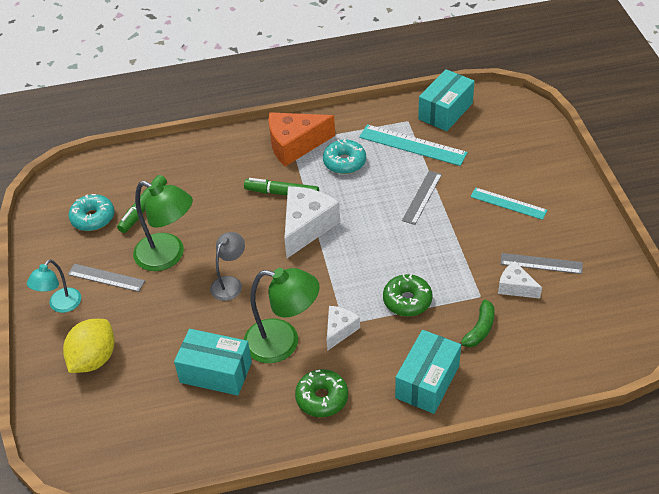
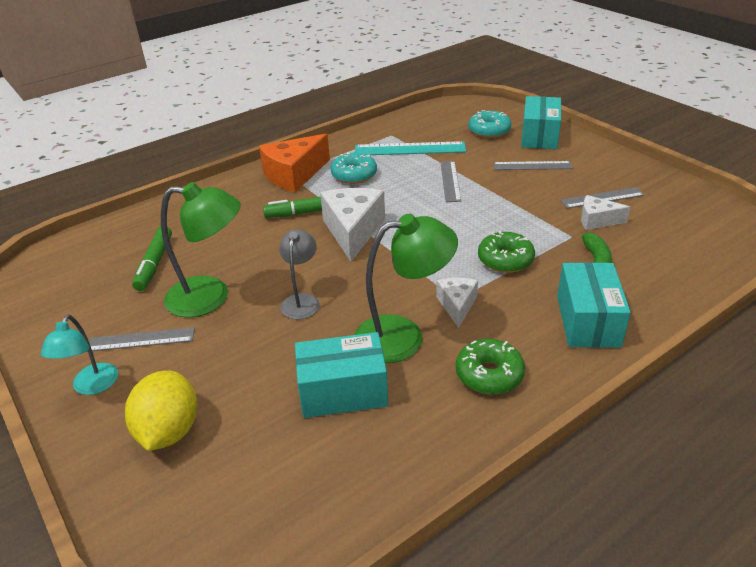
camera: 25 degrees left, 10 degrees down
turquoise donut [68,194,115,231] -> turquoise donut moved to [469,110,512,138]
turquoise box [418,69,475,131] -> turquoise box moved to [521,96,561,149]
turquoise ruler [470,187,547,220] -> grey ruler [493,161,573,170]

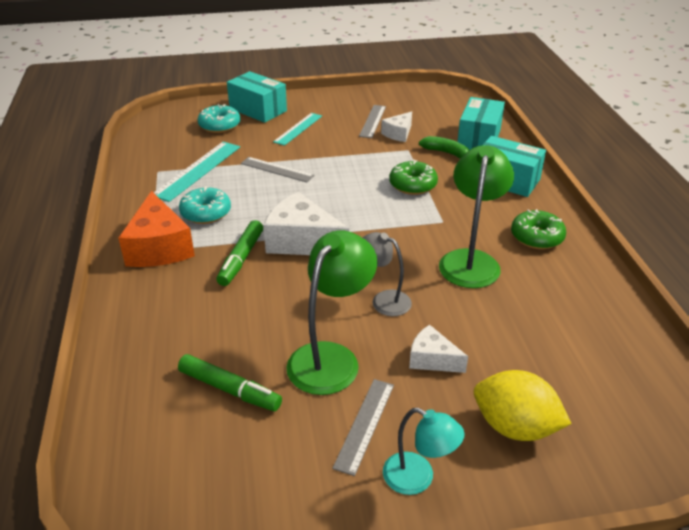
camera: 65 degrees left, 0 degrees up
turquoise box [295,332,388,418] -> turquoise box moved to [457,97,505,150]
white cheese [436,278,478,328] -> white cheese moved to [409,325,468,373]
grey ruler [493,161,573,170] -> turquoise ruler [273,113,322,146]

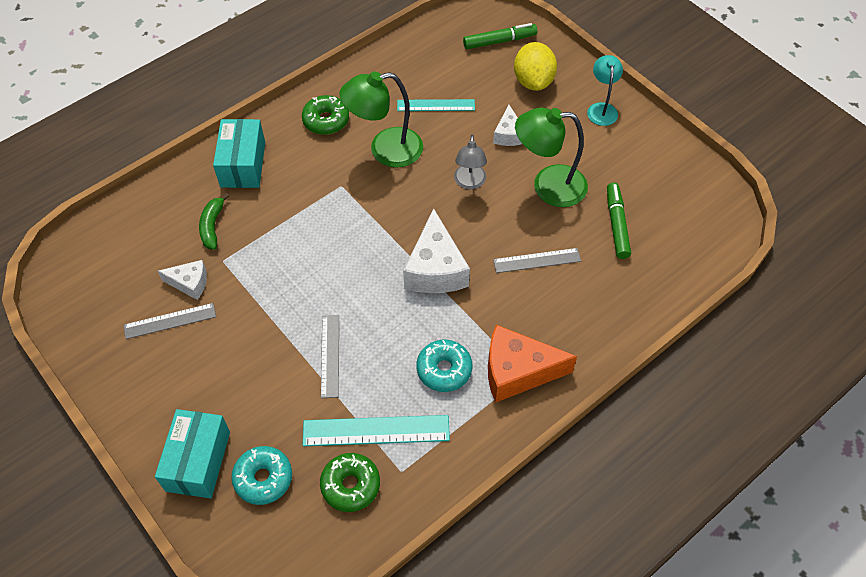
camera: 120 degrees left, 20 degrees up
orange cheese [118,191,195,267] -> orange cheese turned 135 degrees counterclockwise [488,325,577,403]
green marker [216,220,263,286] -> green marker moved to [463,23,537,49]
turquoise ruler [273,113,322,146] -> turquoise ruler moved to [397,99,475,111]
grey ruler [332,379,394,476] -> grey ruler moved to [493,248,581,273]
green donut [389,160,438,195] -> green donut moved to [320,453,380,512]
turquoise box [457,97,505,150] -> none

